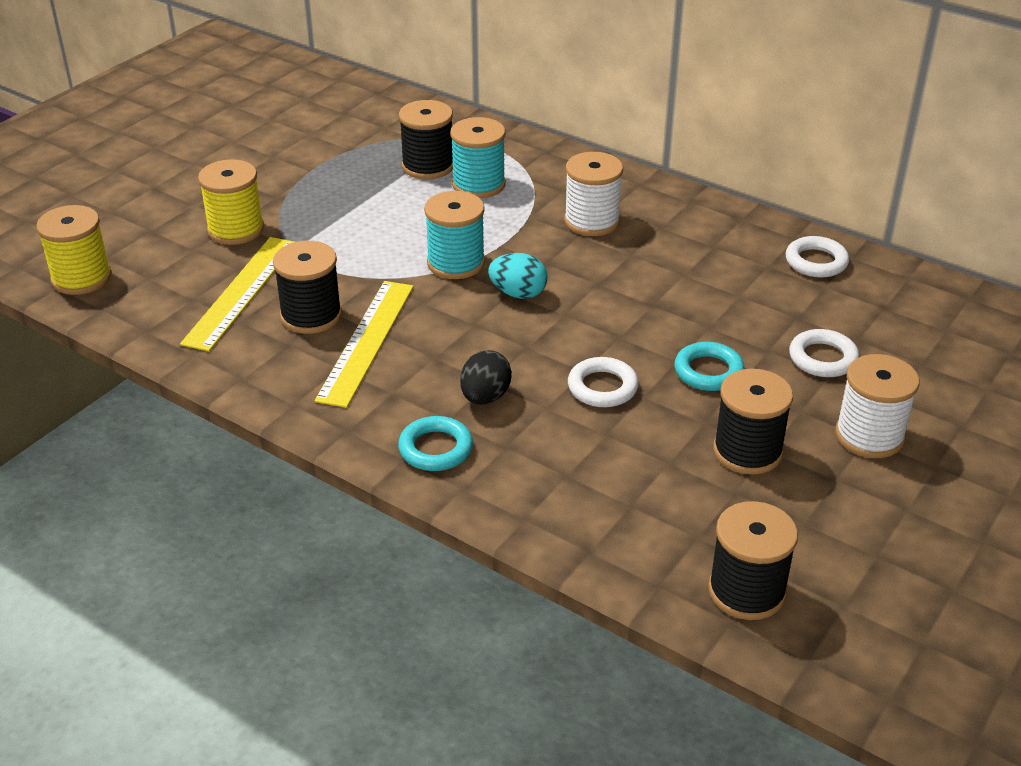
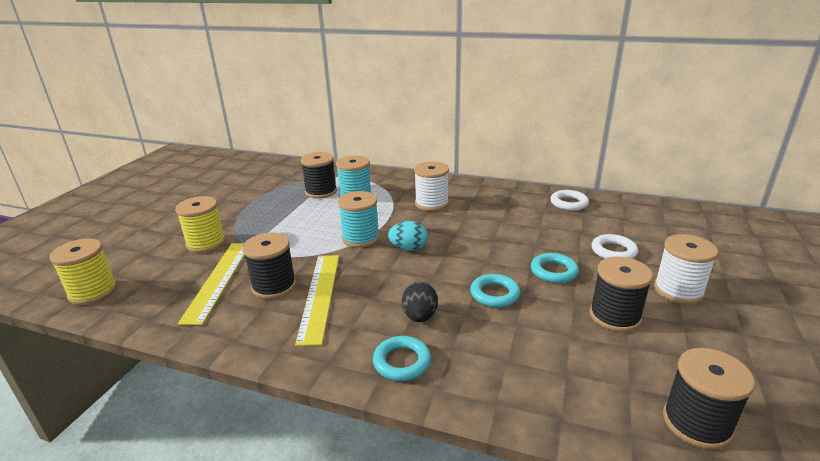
camera: 15 degrees left, 10 degrees down
white ring [568,357,638,407] -> turquoise ring [470,274,520,308]

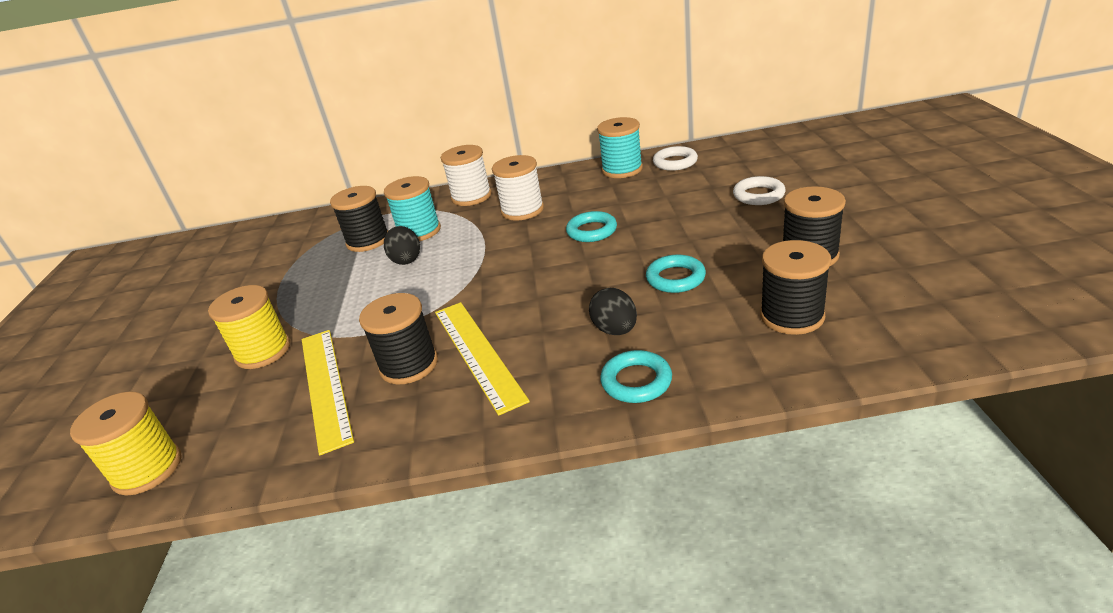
camera: 20 degrees left, 5 degrees up
turquoise spool [338,191,380,248] -> turquoise spool moved to [597,117,643,178]
turquoise egg [388,221,428,251] -> none
turquoise ring [531,253,579,283] -> turquoise ring moved to [566,211,617,242]
white spool [654,234,718,304] -> white spool moved to [441,145,492,206]
black spool [663,348,755,450] -> black spool moved to [760,240,831,335]
none -> black egg [384,226,420,265]

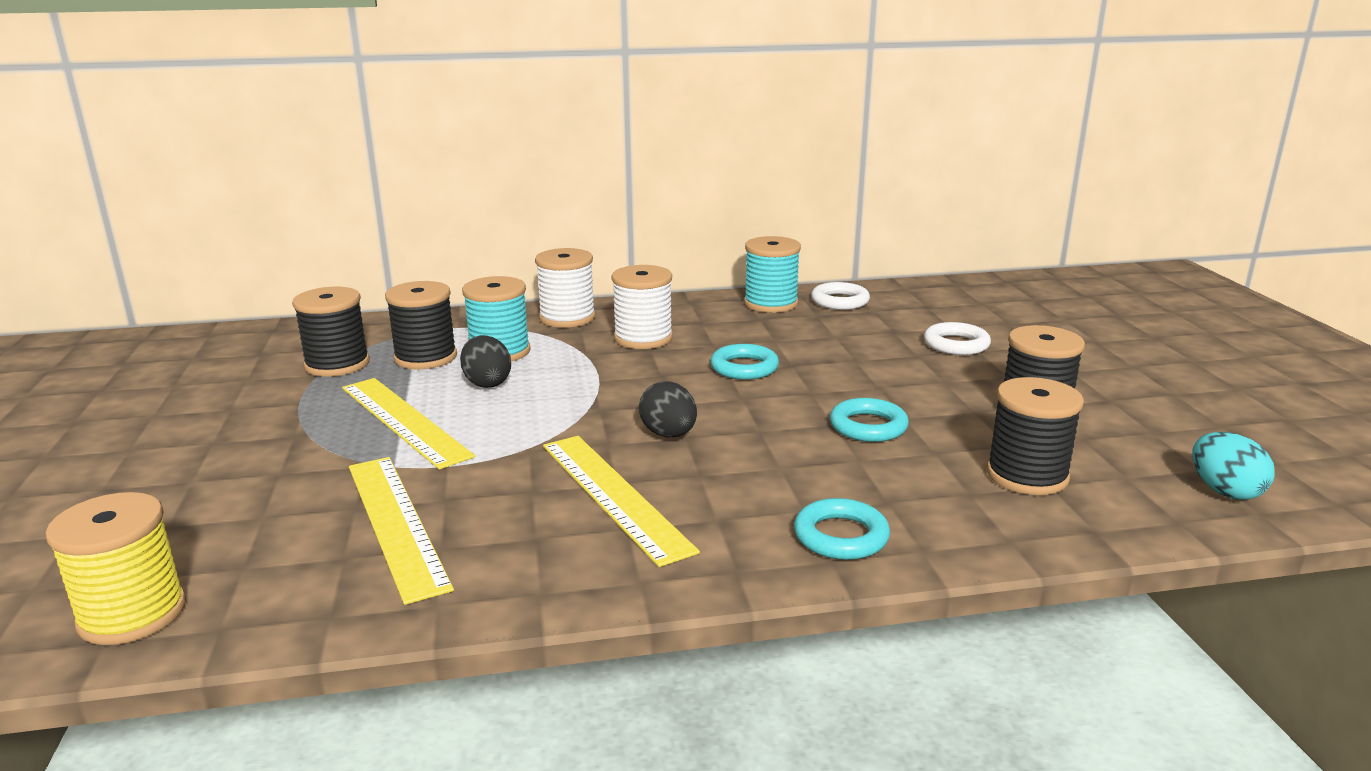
camera: 10 degrees left, 10 degrees down
yellow spool [208,285,290,369] -> none
black spool [359,293,438,384] -> black spool moved to [292,287,370,377]
black egg [589,288,637,335] -> black egg moved to [639,381,697,438]
none -> yellow ruler [342,378,475,469]
none -> turquoise egg [1192,432,1275,500]

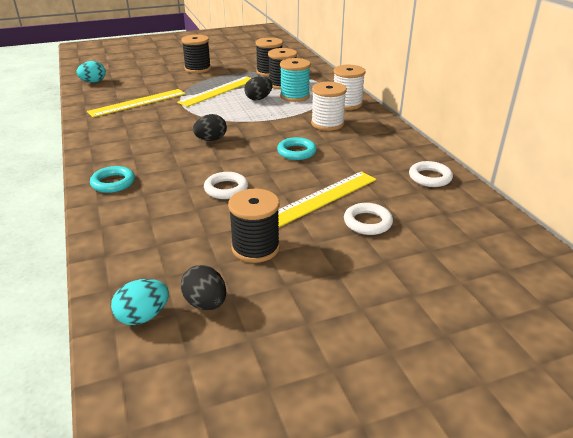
camera: 80 degrees right, 10 degrees up
yellow spool [45,492,186,645] -> turquoise egg [76,61,106,83]
yellow ruler [543,436,700,567] -> yellow ruler moved to [278,171,376,227]
turquoise spool [744,236,801,313] -> none
turquoise ring [830,398,909,442] -> white ring [204,172,248,199]
black spool [986,377,1084,495] -> black spool moved to [181,35,211,73]
none -> black egg [181,265,226,310]

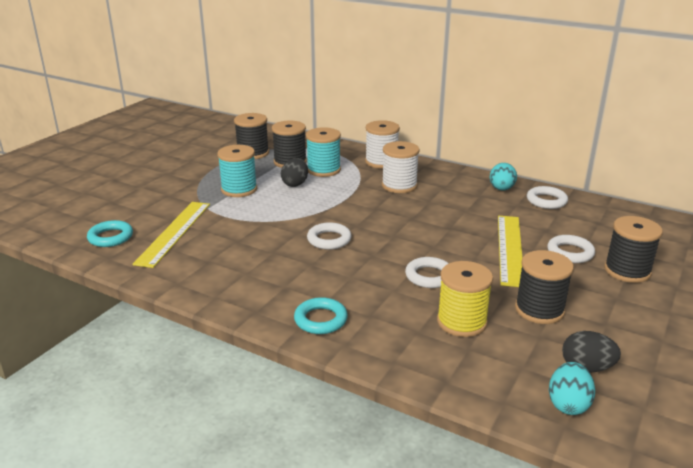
camera: 40 degrees left, 5 degrees down
turquoise egg [76,61,106,83] -> turquoise egg moved to [490,163,517,190]
yellow ruler [177,76,251,107] -> turquoise spool [217,145,257,197]
black spool [181,35,211,73] -> black spool moved to [604,216,663,283]
black egg [193,114,227,141] -> white ring [307,222,352,250]
turquoise ring [277,137,317,160] -> turquoise ring moved to [87,220,133,247]
none -> yellow spool [437,261,493,337]

